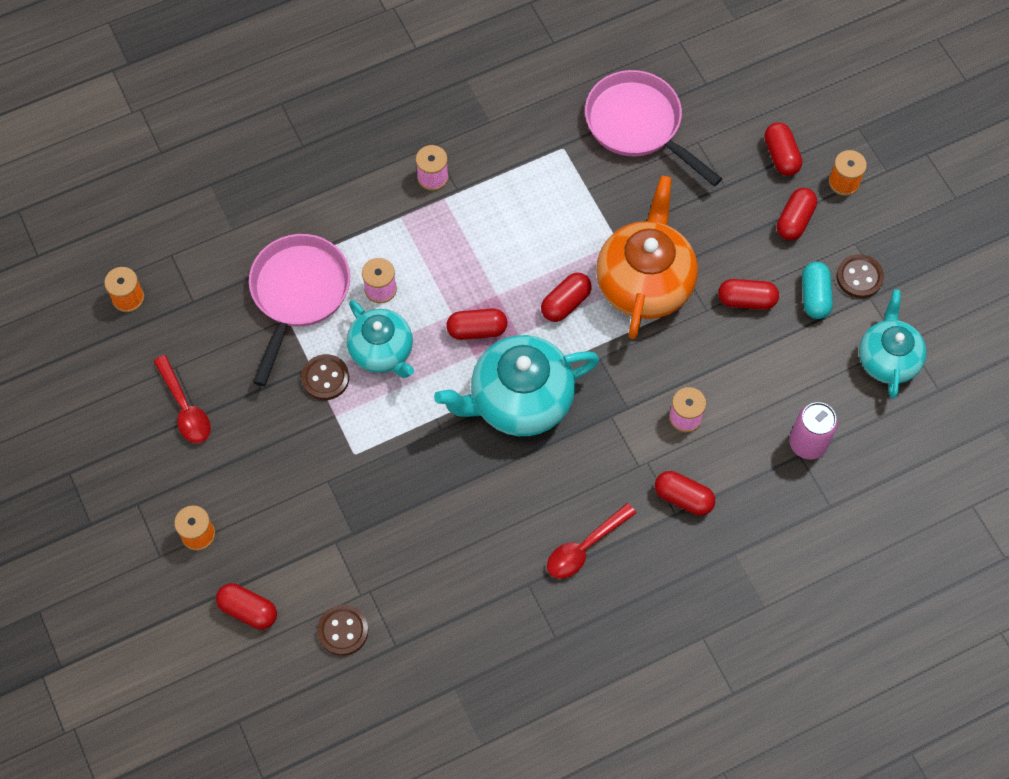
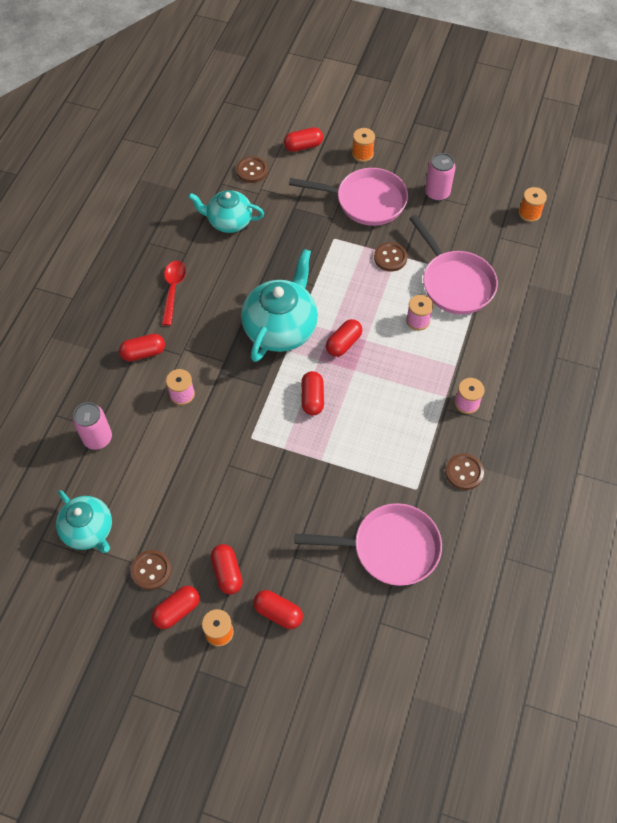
camera: 135 degrees right, 5 degrees down
red spoon [154,355,211,443] -> pink can [425,153,456,201]
turquoise teapot [347,300,414,378] -> turquoise teapot moved to [188,190,264,233]
orange teapot [596,176,698,339] -> none
red capsule [718,279,779,310] -> red capsule moved to [152,586,200,629]
turquoise capsule [802,262,833,319] -> none
none -> pink pan [289,168,408,226]
none -> brown button [445,453,484,490]

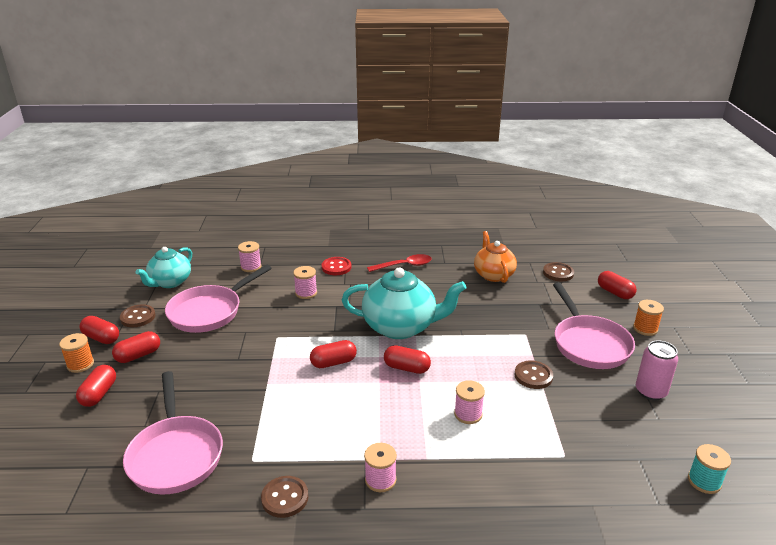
camera: 70 degrees right, 30 degrees down
pink can [73,402,112,450] -> pink spool [238,241,261,272]
red capsule [119,334,165,362] -> red button [322,257,351,275]
turquoise teapot [188,190,264,233] -> orange teapot [474,231,517,283]
pink pan [409,215,498,315] -> pink pan moved to [165,265,272,333]
orange spool [519,187,547,222] -> turquoise spool [688,444,731,494]

